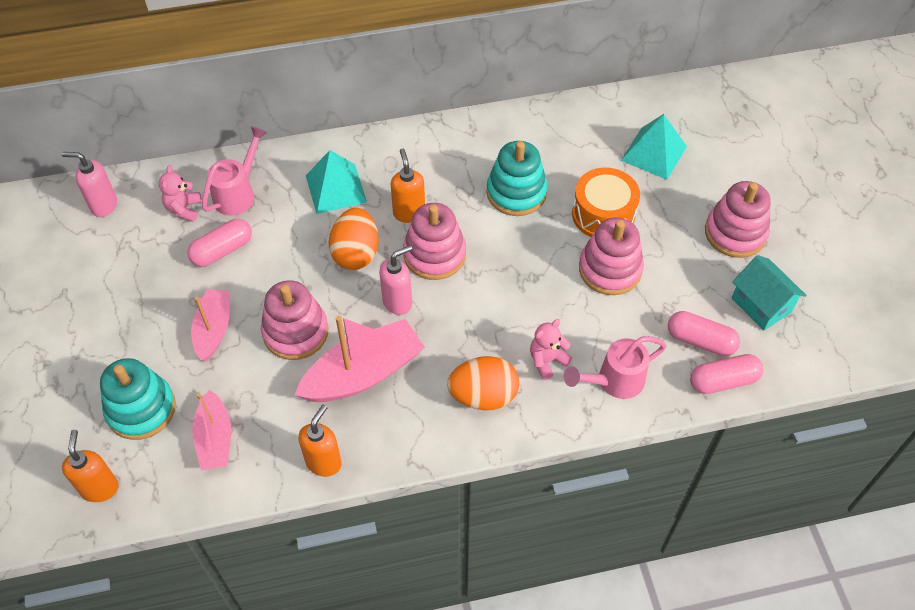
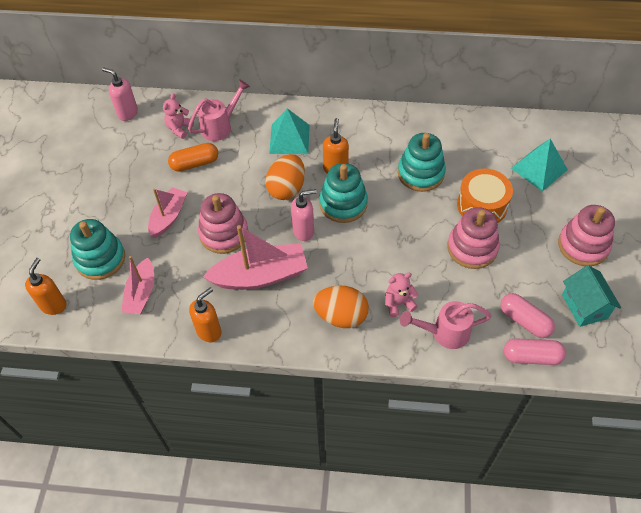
camera: 20 degrees right, 0 degrees up
pink capsule [187,219,252,267] -> orange capsule [168,143,218,172]
pink stacking toy [403,203,466,280] -> turquoise stacking toy [319,163,368,223]

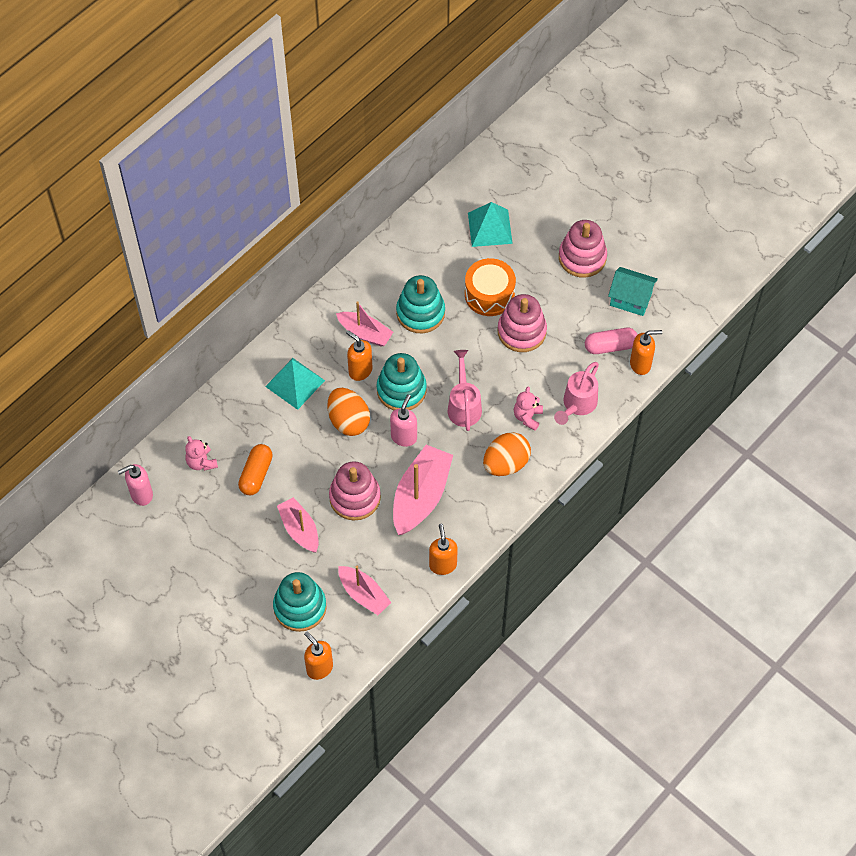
camera: 55 degrees left, 5 degrees up
pink watering can [188,79,250,141] -> pink watering can moved to [448,350,482,431]
pink capsule [504,338,566,365] -> orange soap dispenser [630,330,662,375]
none -> pink boat [336,301,393,347]

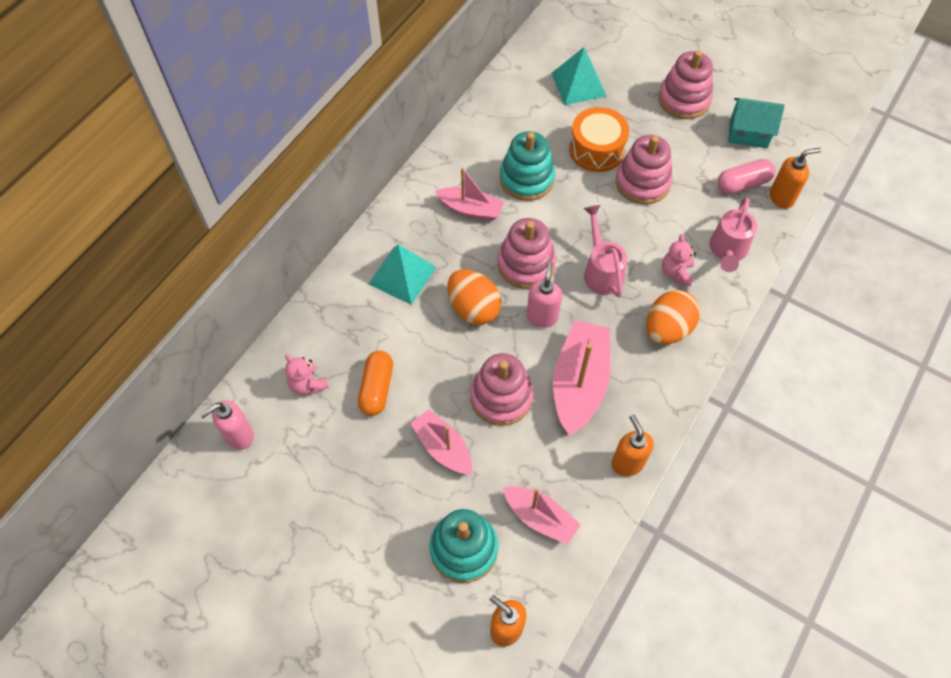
camera: 10 degrees left, 0 degrees up
orange soap dispenser [346,330,372,381] -> none
turquoise stacking toy [377,353,427,410] -> pink stacking toy [498,218,556,289]

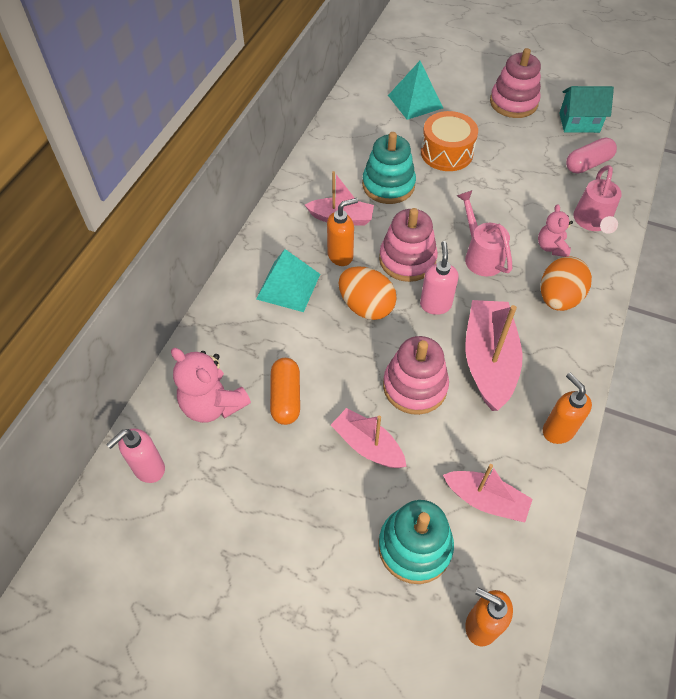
camera: 10 degrees left, 5 degrees down
pink teddy bear [285,354,329,395] -> pink teddy bear [171,348,251,423], size x1.64
pink stacking toy [616,135,673,204] -> none
orange soap dispenser [770,148,821,209] -> orange soap dispenser moved to [327,198,358,266]

